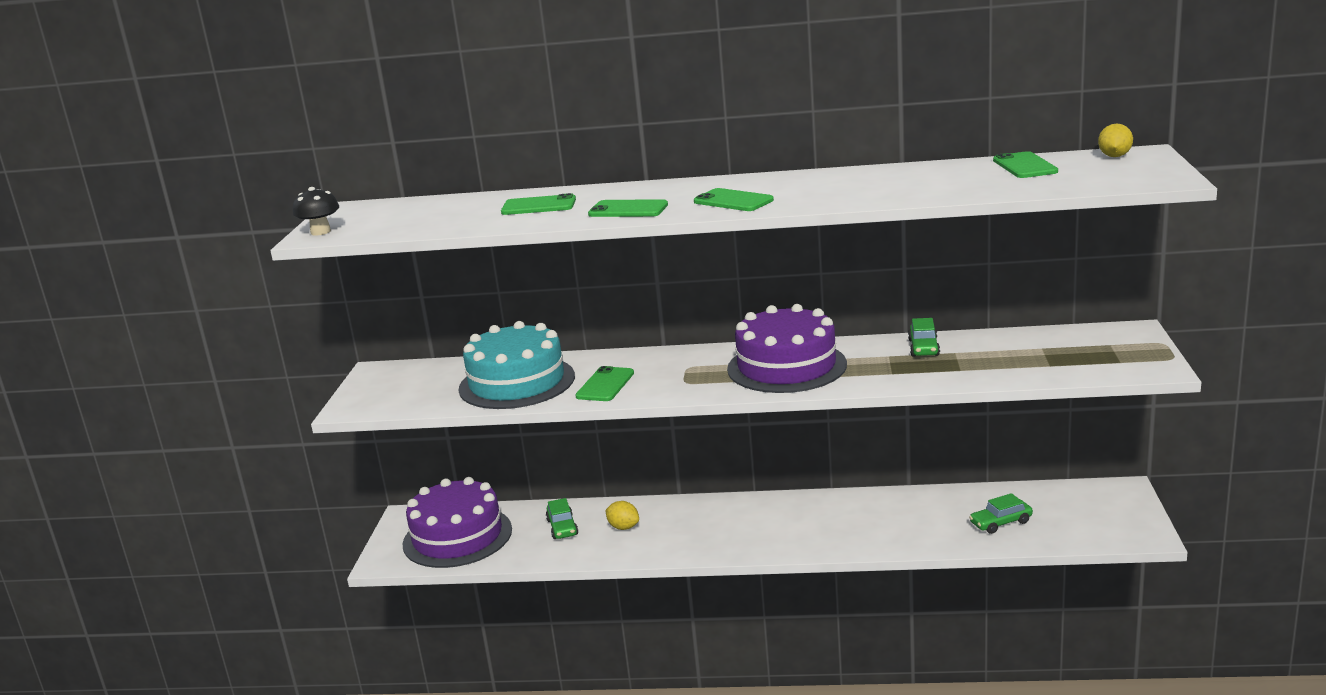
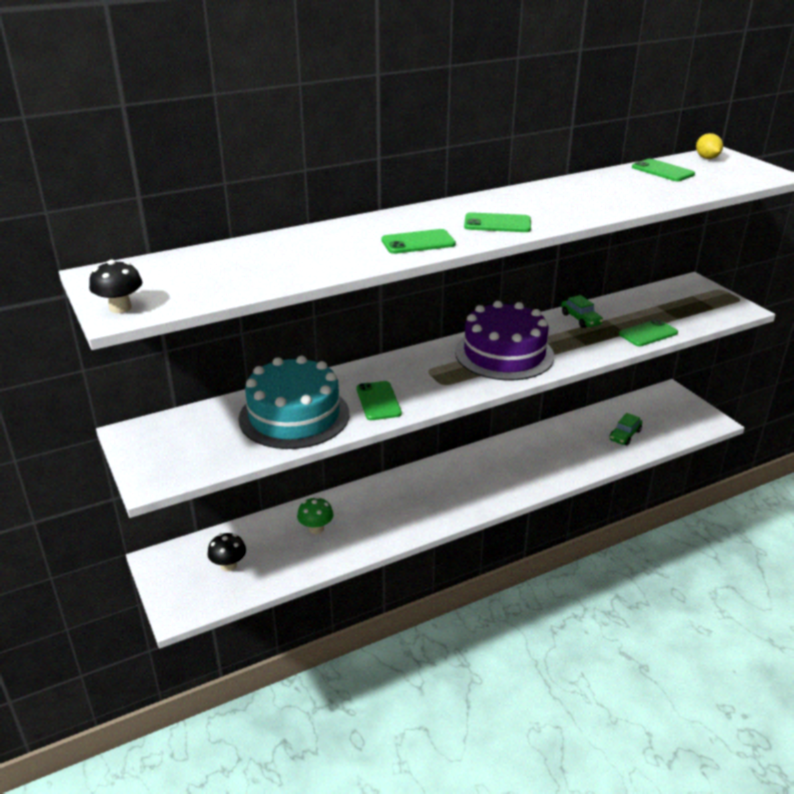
camera: 35 degrees left, 10 degrees up
purple cake [403,477,512,568] -> black mushroom [207,533,246,572]
green phone [501,193,576,215] -> green phone moved to [619,319,678,347]
green car [546,498,578,539] -> green mushroom [297,497,333,534]
yellow lemon [605,501,639,530] -> none

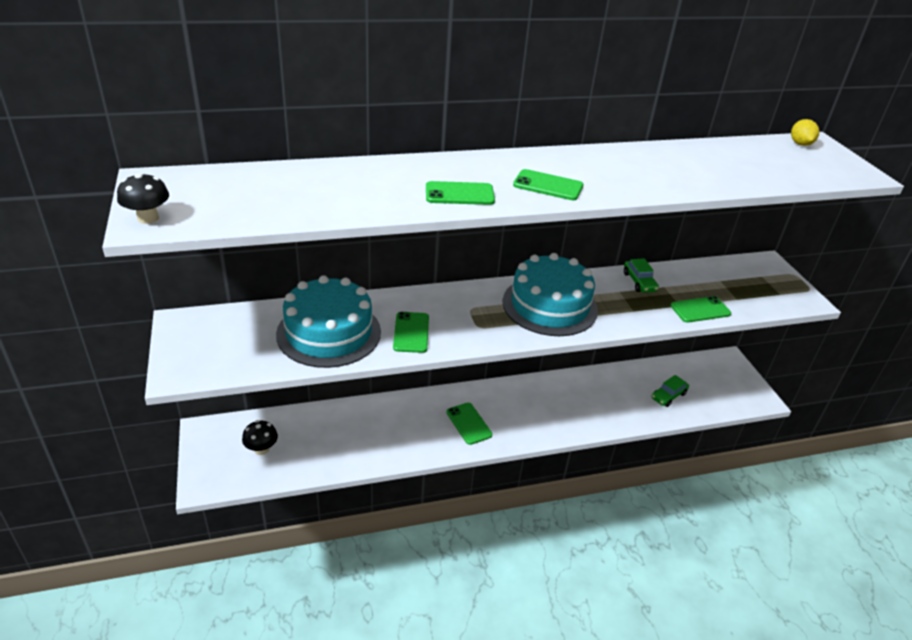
camera: 10 degrees right, 5 degrees up
green mushroom [297,497,333,534] -> none
purple cake [455,301,554,380] -> turquoise cake [503,253,598,336]
green phone [632,159,695,181] -> green phone moved to [446,403,492,445]

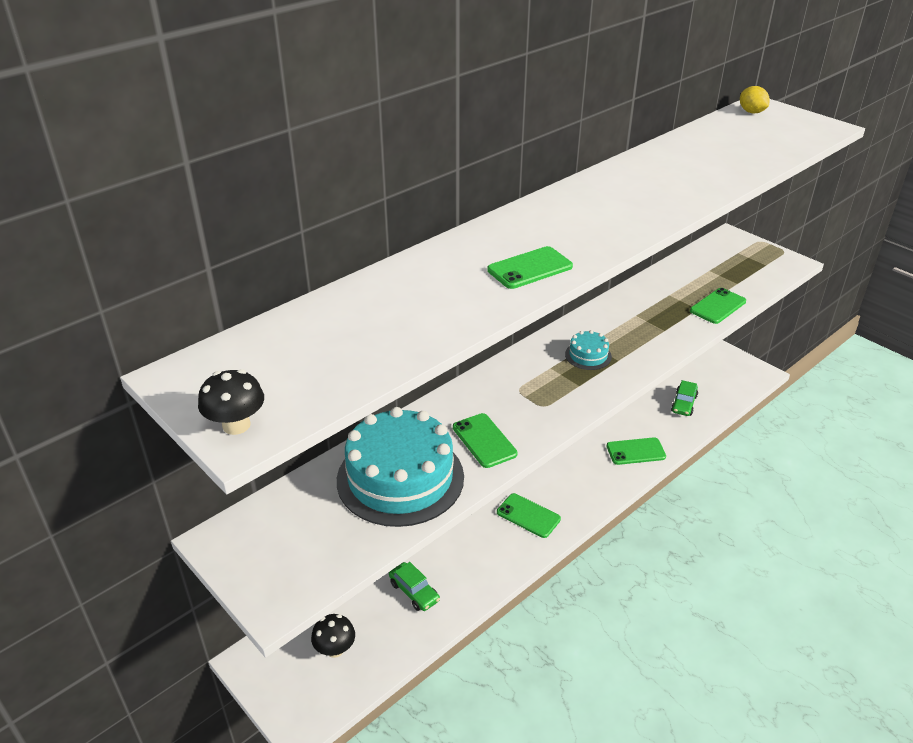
camera: 25 degrees left, 0 degrees up
turquoise cake [503,253,598,336] -> turquoise cake [565,330,612,370], size x0.43
green phone [513,169,583,200] -> green phone moved to [607,437,666,465]
green car [624,258,659,293] -> green car moved to [389,562,440,611]

